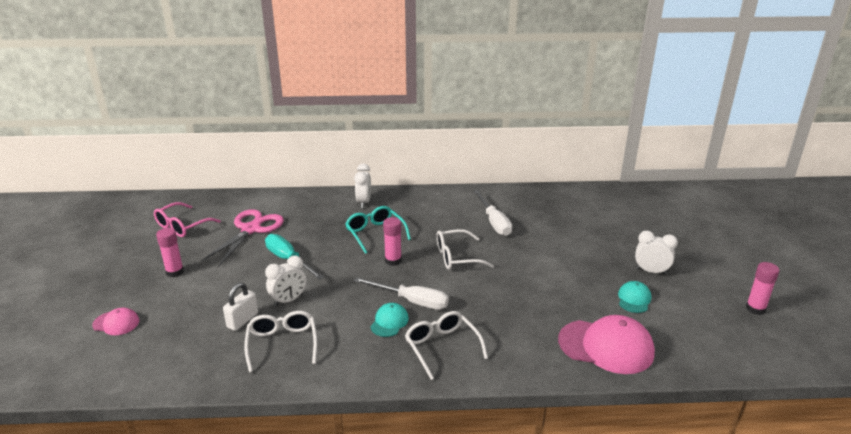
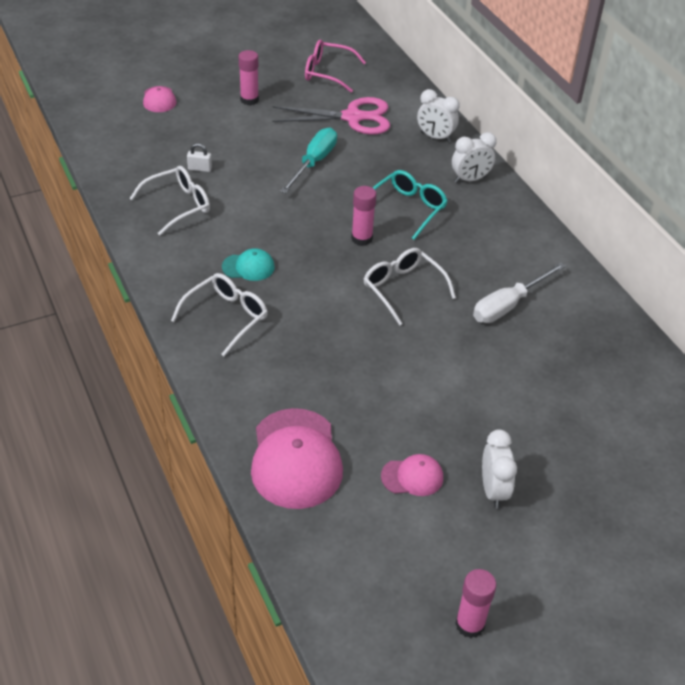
camera: 65 degrees right, 15 degrees up
white padlock [223,283,258,331] -> white padlock [187,143,212,172], size x0.65
white clock [265,256,306,306] -> white clock moved to [417,89,460,142]
white screwdriver [354,277,449,310] -> none
turquoise cap [618,281,651,313] -> pink cap [381,454,443,496]

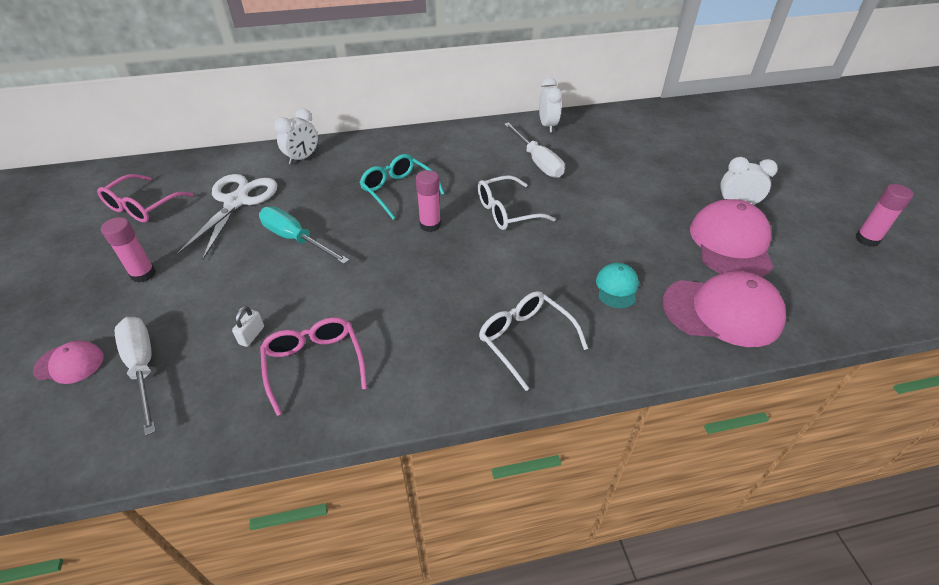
camera: 75 degrees left, 0 degrees up
white glasses [129,166,210,236] -> pink glasses [260,317,367,416]
turquoise cap [222,248,275,281] -> turquoise cap moved to [596,263,639,308]
pink scissors [272,97,390,135] -> white scissors [177,174,278,260]
pink cap [381,454,443,496] -> pink cap [690,199,773,277], size x1.97
white clock [452,132,497,183] -> white clock moved to [539,77,562,133]
none -> white screwdriver [114,317,156,436]

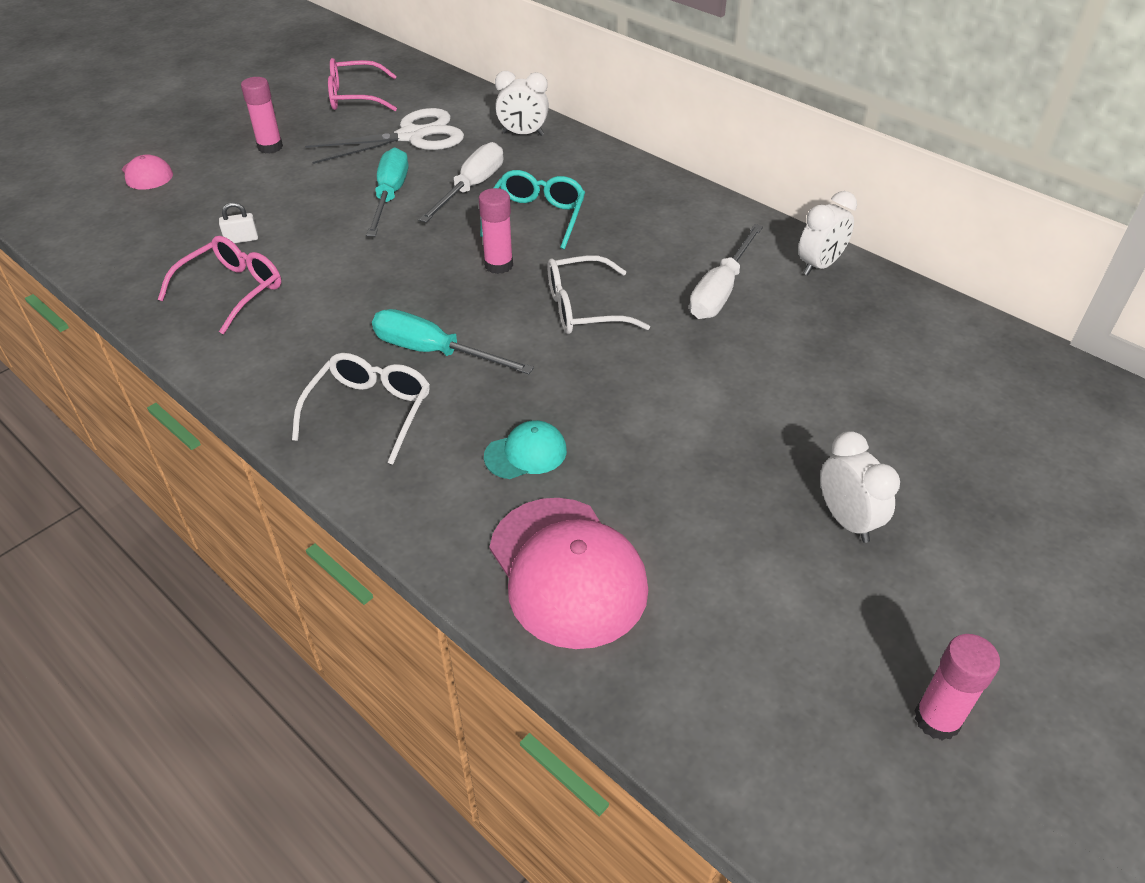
camera: 55 degrees right, 0 degrees up
white screwdriver [114,317,156,436] -> white screwdriver moved to [419,142,504,223]
white glasses [478,175,556,230] -> white glasses turned 45 degrees counterclockwise [547,255,650,334]
pink cap [690,199,773,277] -> none
none -> turquoise screwdriver [372,309,534,374]

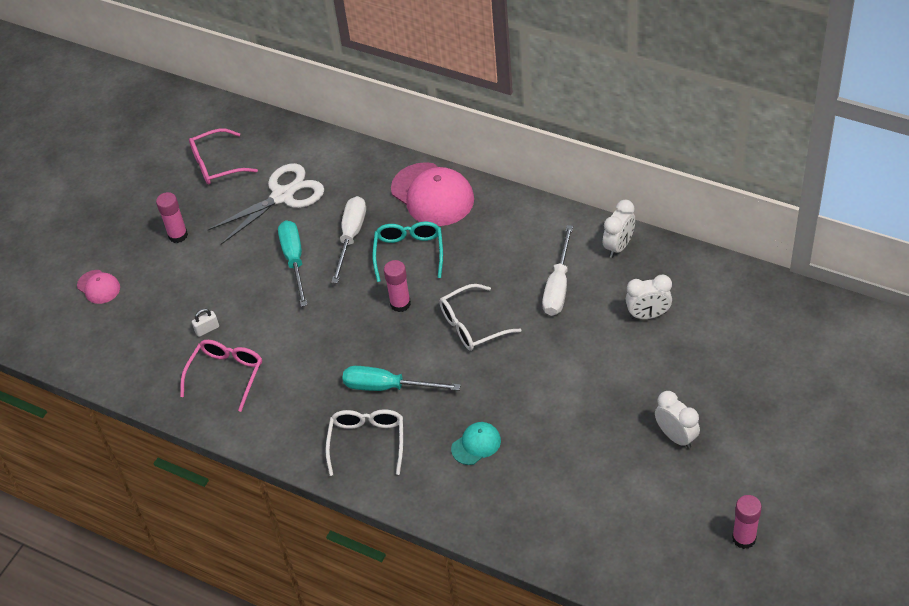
camera: 10 degrees left, 5 degrees up
pink cap [490,498,648,649] -> pink cap moved to [391,162,474,226]
white clock [495,71,549,136] -> white clock moved to [626,275,672,319]

